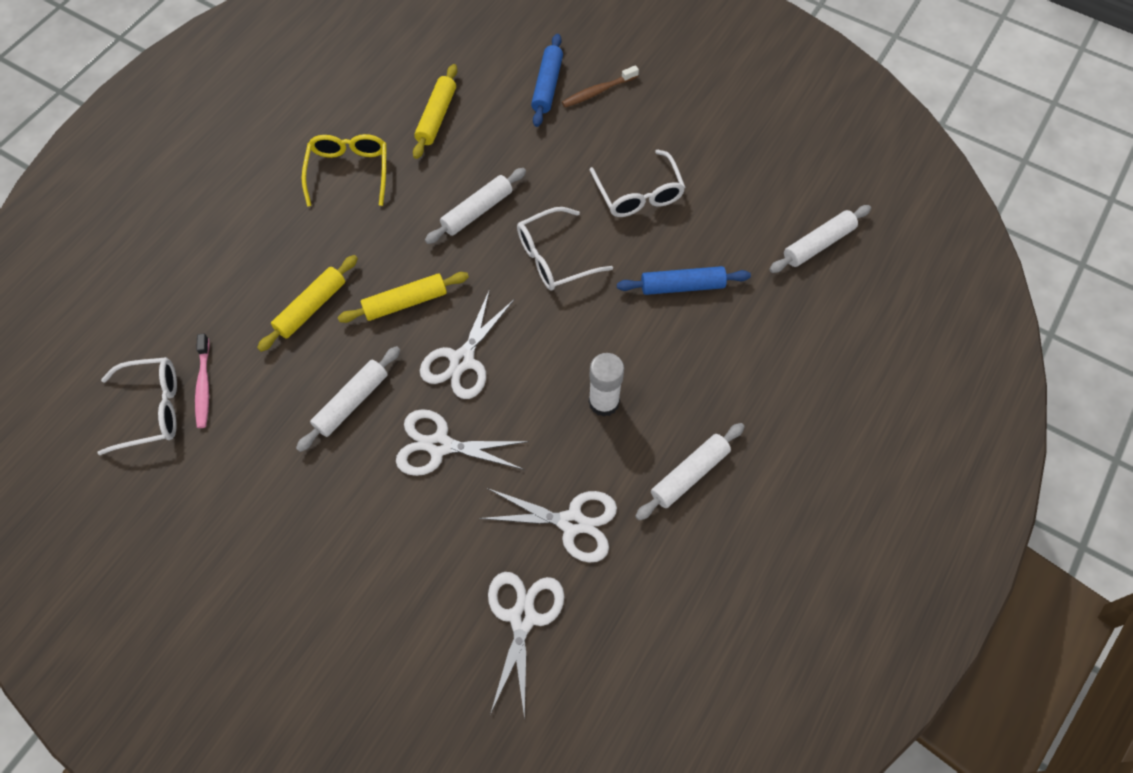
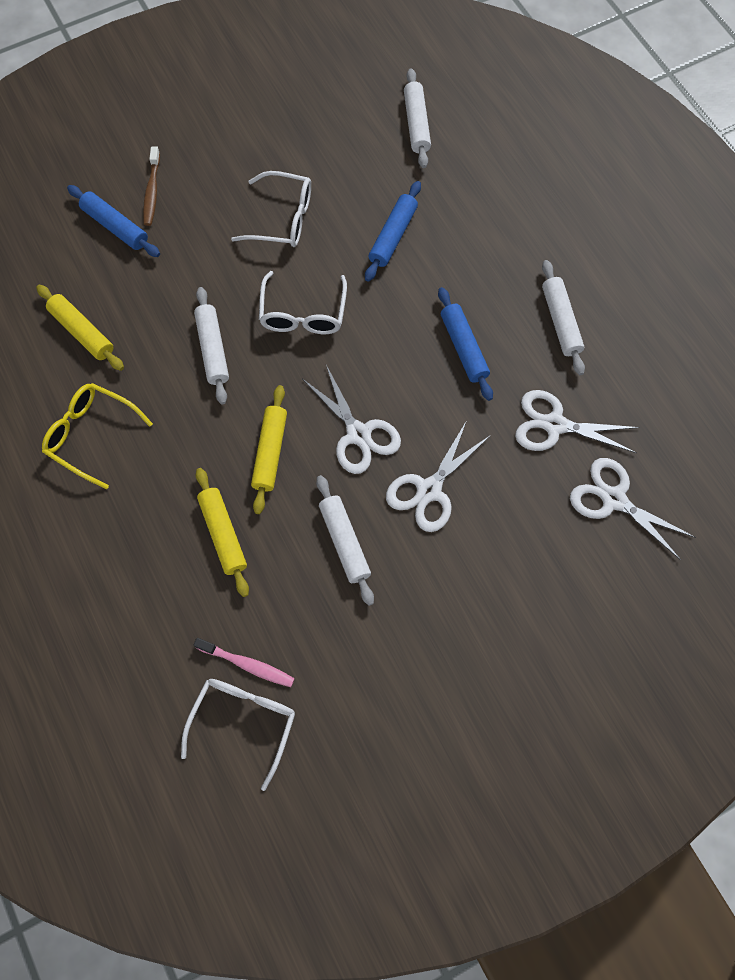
camera: 60 degrees left, 5 degrees up
white scissors [479,488,617,563] -> white scissors turned 120 degrees counterclockwise [515,390,640,453]
white glue stick [589,353,624,417] -> blue rolling pin [438,287,493,401]

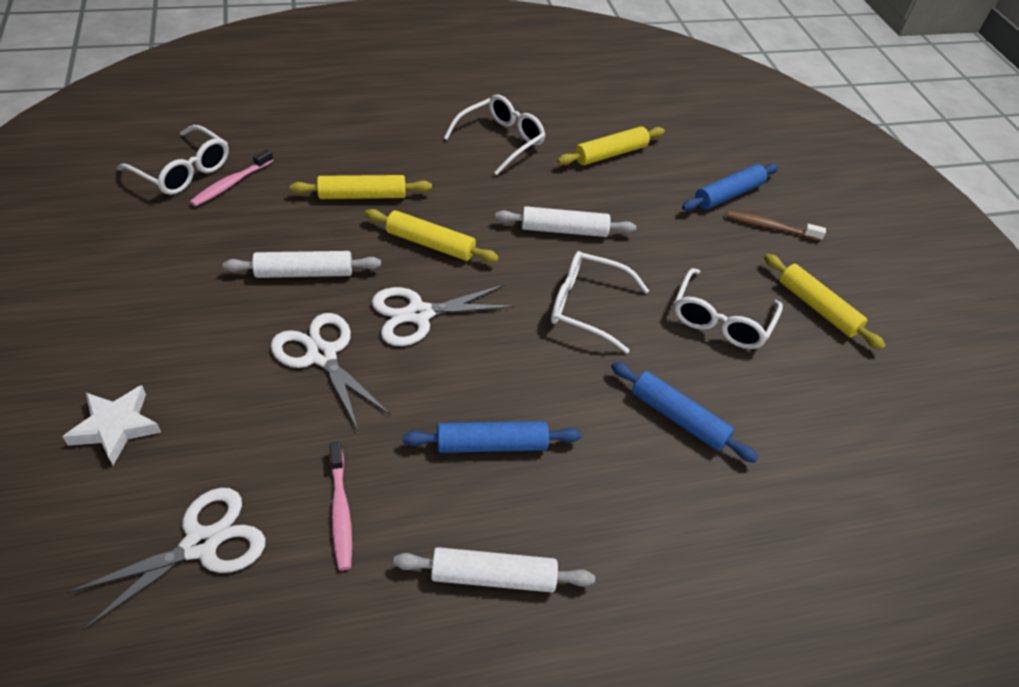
camera: 100 degrees right, 20 degrees down
yellow glasses [42,383,153,489] -> white glasses [444,94,546,175]
white rolling pin [404,68,431,168] -> none
white scissors [515,390,640,453] -> pink toothbrush [330,441,352,570]
none -> white star [62,385,161,465]
none -> yellow rolling pin [764,254,886,350]

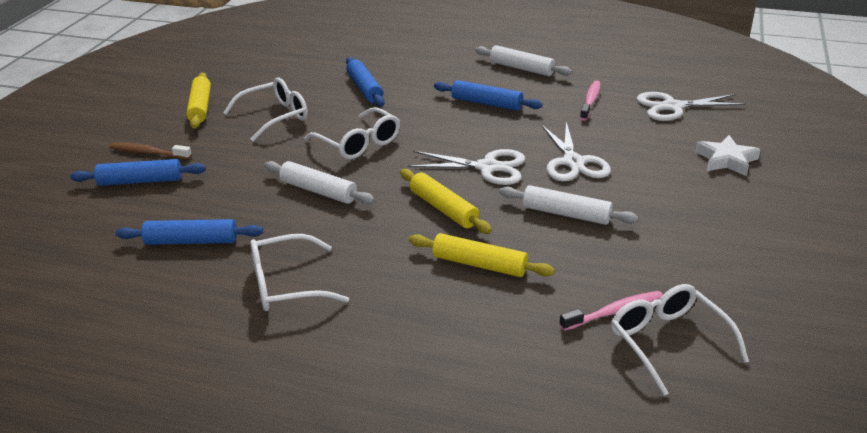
camera: 145 degrees left, 15 degrees down
yellow rolling pin [557,126,665,165] -> blue rolling pin [116,219,263,245]
brown toothbrush [726,211,826,241] -> brown toothbrush turned 150 degrees clockwise [109,143,192,159]

